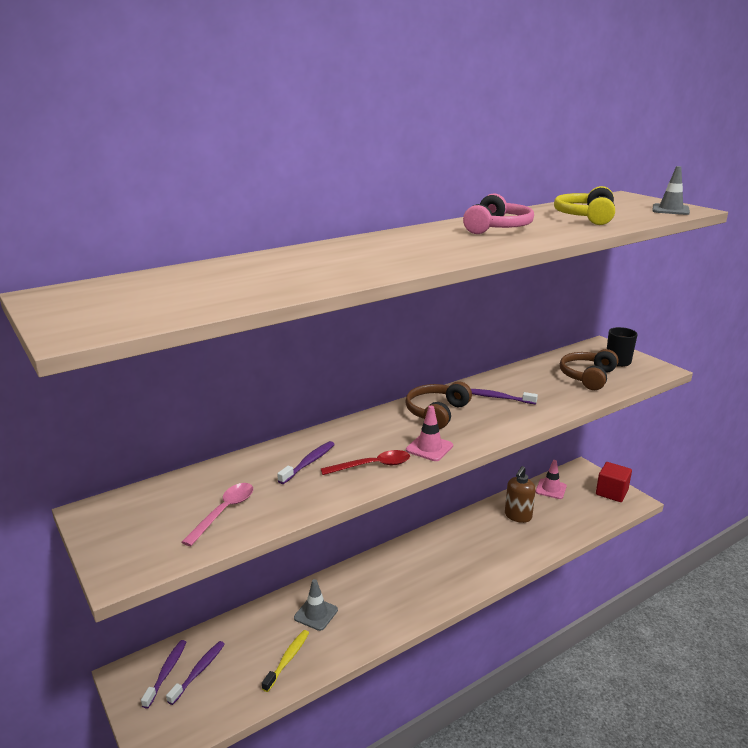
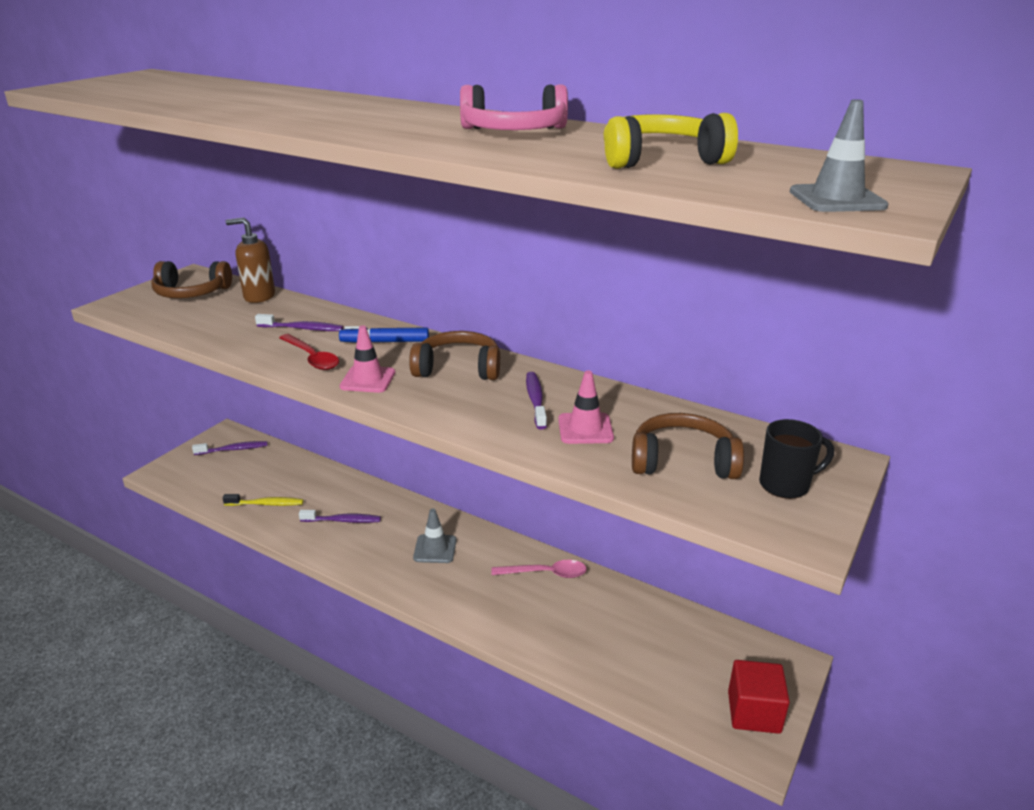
camera: 65 degrees right, 5 degrees up
purple toothbrush [166,641,225,705] -> purple toothbrush moved to [299,510,381,523]
pink spoon [182,483,253,546] -> pink spoon moved to [491,560,587,578]
grey traffic cone [294,579,338,631] -> grey traffic cone moved to [413,508,456,563]
brown soap dispenser [505,466,536,523] -> brown soap dispenser moved to [226,217,275,303]
pink traffic cone [536,460,567,499] -> pink traffic cone moved to [558,370,614,444]
none -> brown headphones [151,261,232,298]
none -> blue marker [339,326,429,343]

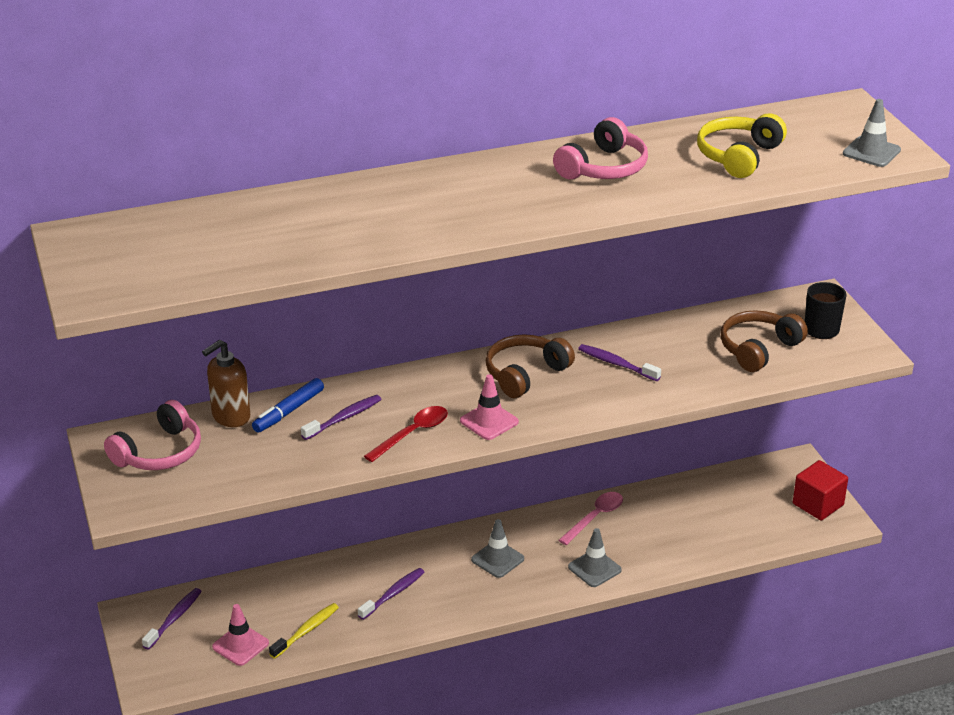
camera: 50 degrees left, 5 degrees up
brown headphones [151,261,232,298] -> pink headphones [104,400,201,470]
red spoon [279,334,339,370] -> red spoon turned 45 degrees counterclockwise [364,406,448,462]
blue marker [339,326,429,343] -> blue marker moved to [252,378,324,433]
pink traffic cone [558,370,614,444] -> pink traffic cone moved to [212,604,269,666]
none -> grey traffic cone [568,528,622,587]

